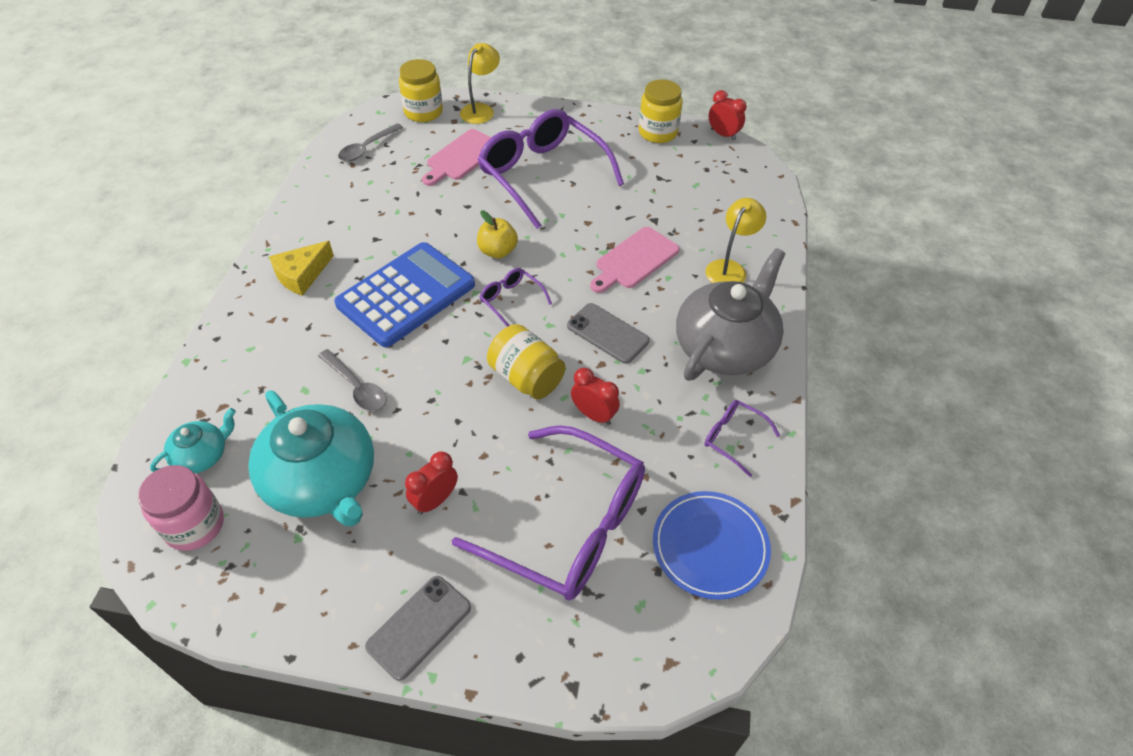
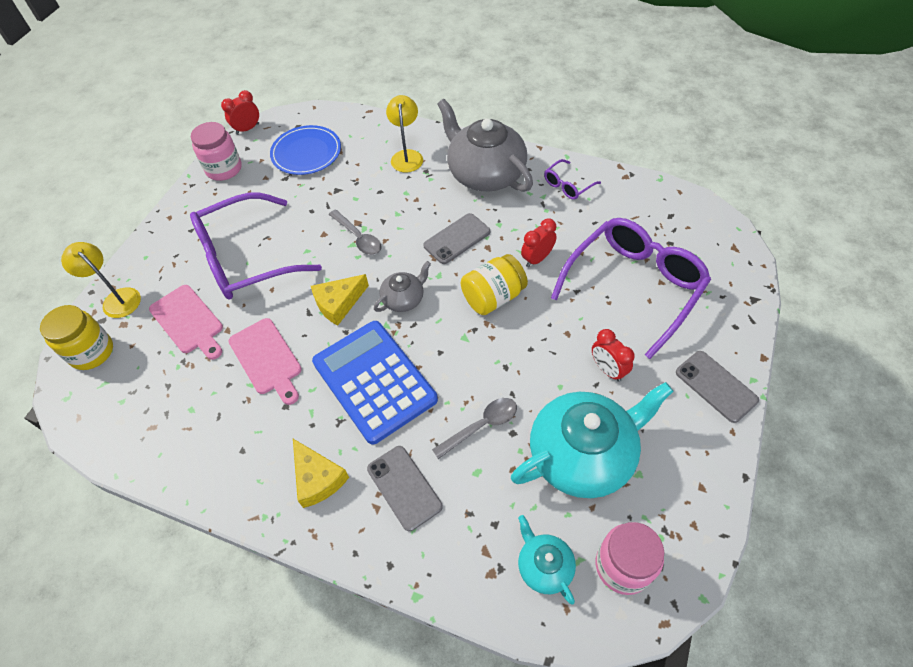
camera: 75 degrees left, 5 degrees up
grey spoon [338,123,403,162] -> grey spoon moved to [329,209,381,255]
yellow apple [477,210,518,259] -> yellow cheese [311,274,369,326]
purple glasses [480,268,552,327] -> grey teapot [374,261,431,312]
pink cutting board [590,227,680,293] -> pink cutting board moved to [228,318,302,405]
yellow jar [639,79,682,143] -> pink jar [191,122,242,181]
blue plate [653,491,771,600] -> blue plate moved to [270,125,341,175]
yellow lamp [705,198,766,283] -> yellow lamp turned 45 degrees clockwise [386,95,423,172]
none -> grey phone [367,446,443,531]

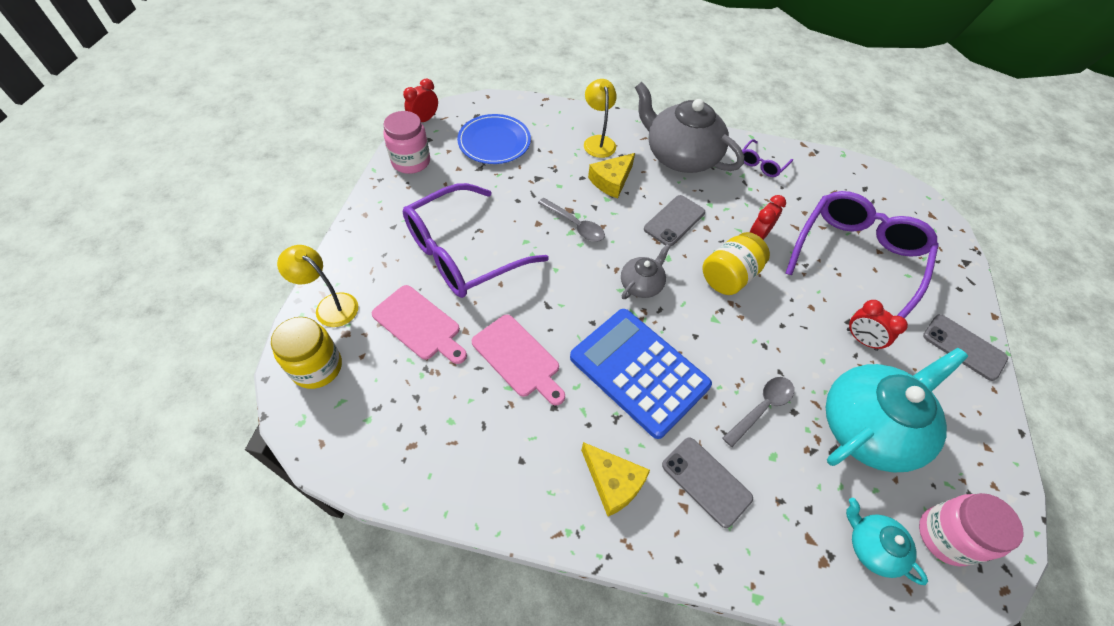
camera: 15 degrees left, 0 degrees up
yellow cheese [311,274,369,326] -> yellow cheese moved to [588,153,635,199]

